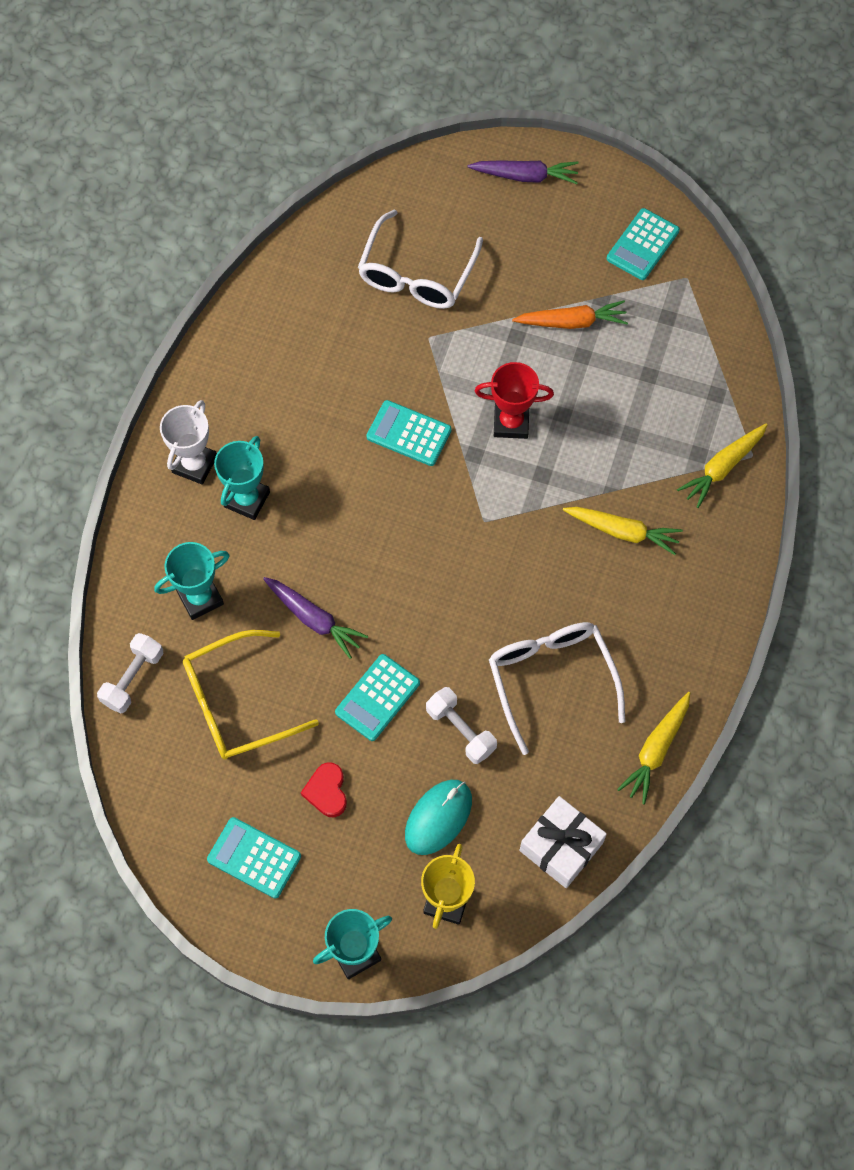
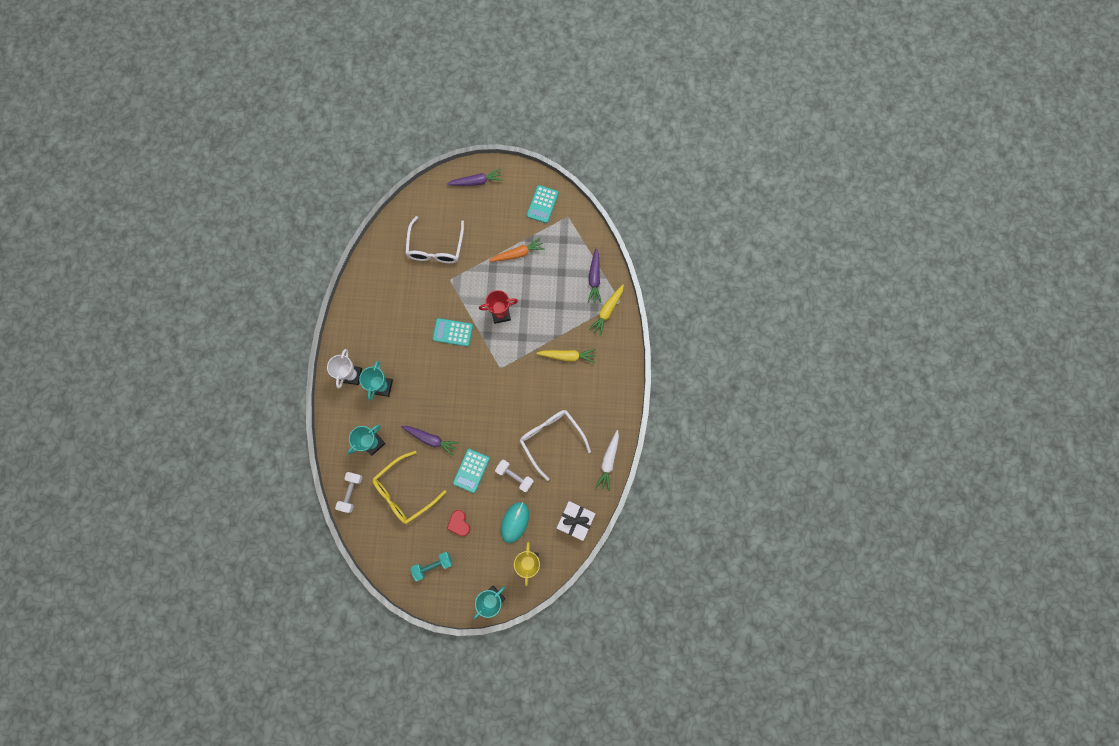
camera: 15 degrees left, 10 degrees up
turquoise calculator [207,817,301,899] -> turquoise dumbbell [410,552,453,581]
yellow carrot [617,692,690,805] -> white carrot [595,430,619,491]
none -> purple carrot [588,248,602,303]

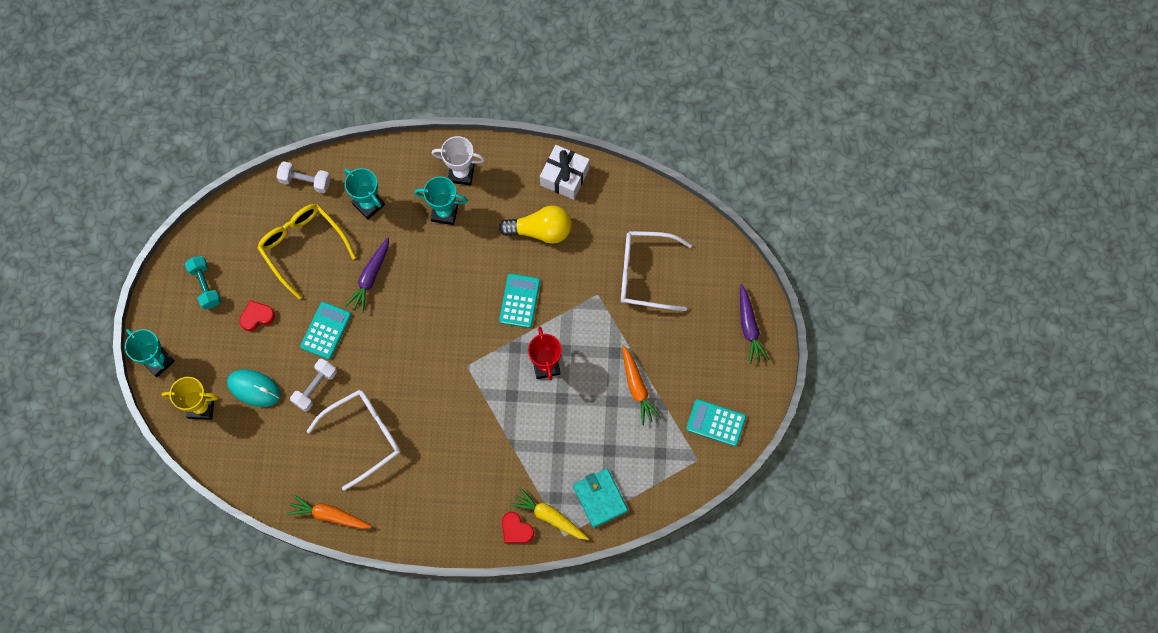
camera: 90 degrees right, 5 degrees down
turquoise calculator [453,449,490,493] -> turquoise calculator turned 90 degrees clockwise [300,302,351,360]
yellow carrot [536,349,596,363] -> none
white gift [557,501,595,541] -> white gift moved to [540,145,590,200]
purple carrot [588,248,602,303] -> turquoise wallet [573,469,628,528]
white carrot [595,430,619,491] -> orange carrot [287,494,372,529]
none -> yellow light bulb [499,206,571,244]
none -> red heart [502,512,534,543]

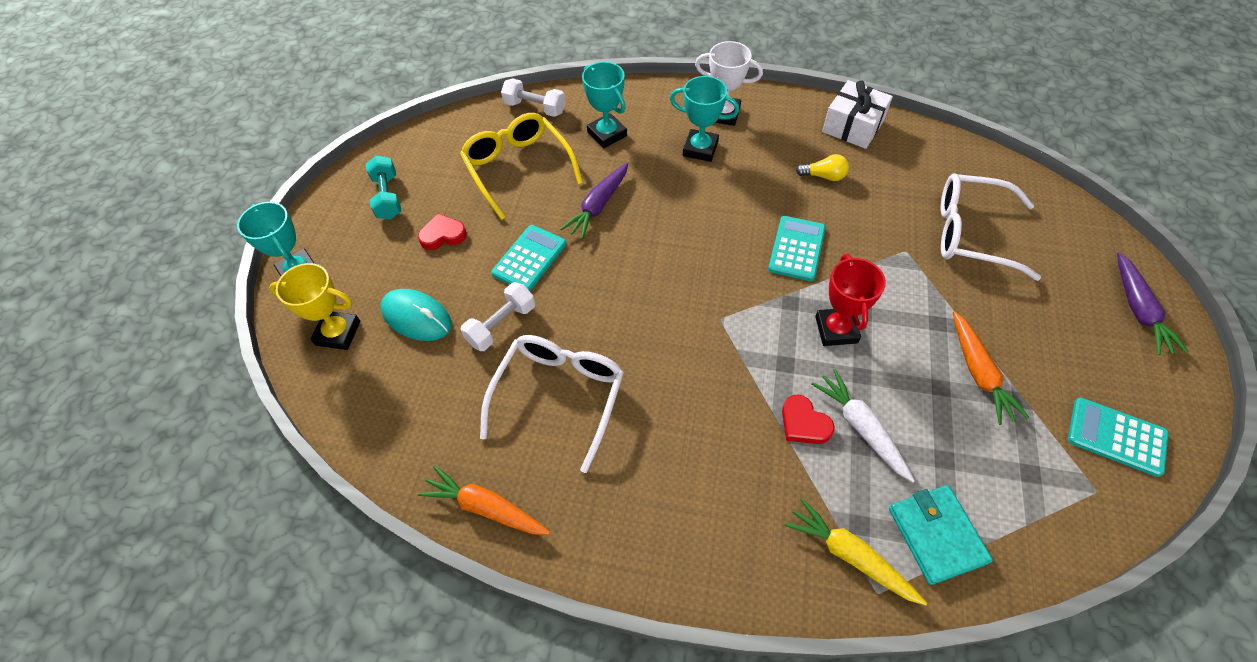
camera: 10 degrees right, 15 degrees down
white glasses [306,390,401,491] -> white glasses turned 45 degrees counterclockwise [480,335,624,473]
yellow light bulb [499,206,571,244] -> yellow light bulb [796,154,849,181], size x0.53
red heart [502,512,534,543] -> red heart moved to [782,394,835,444]
none -> white carrot [811,369,915,483]

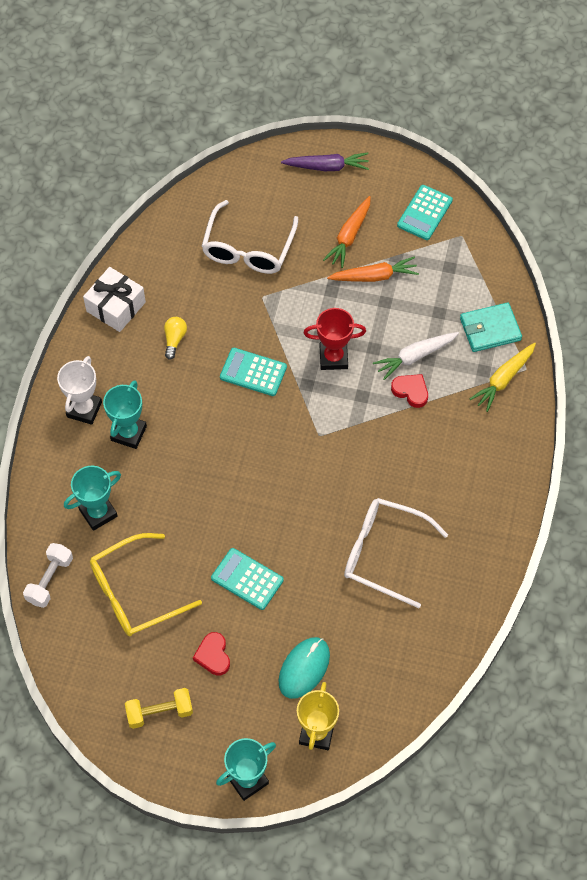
camera: 90 degrees left, 5 degrees up
turquoise dumbbell [366,155,401,220] -> yellow dumbbell [125,688,193,729]
orange carrot [418,466,550,535] -> orange carrot moved to [323,196,371,268]
white dumbbell [460,282,535,351] -> none
purple carrot [561,163,628,239] -> none
red heart [782,394,835,444] -> red heart turned 105 degrees counterclockwise [391,374,428,408]

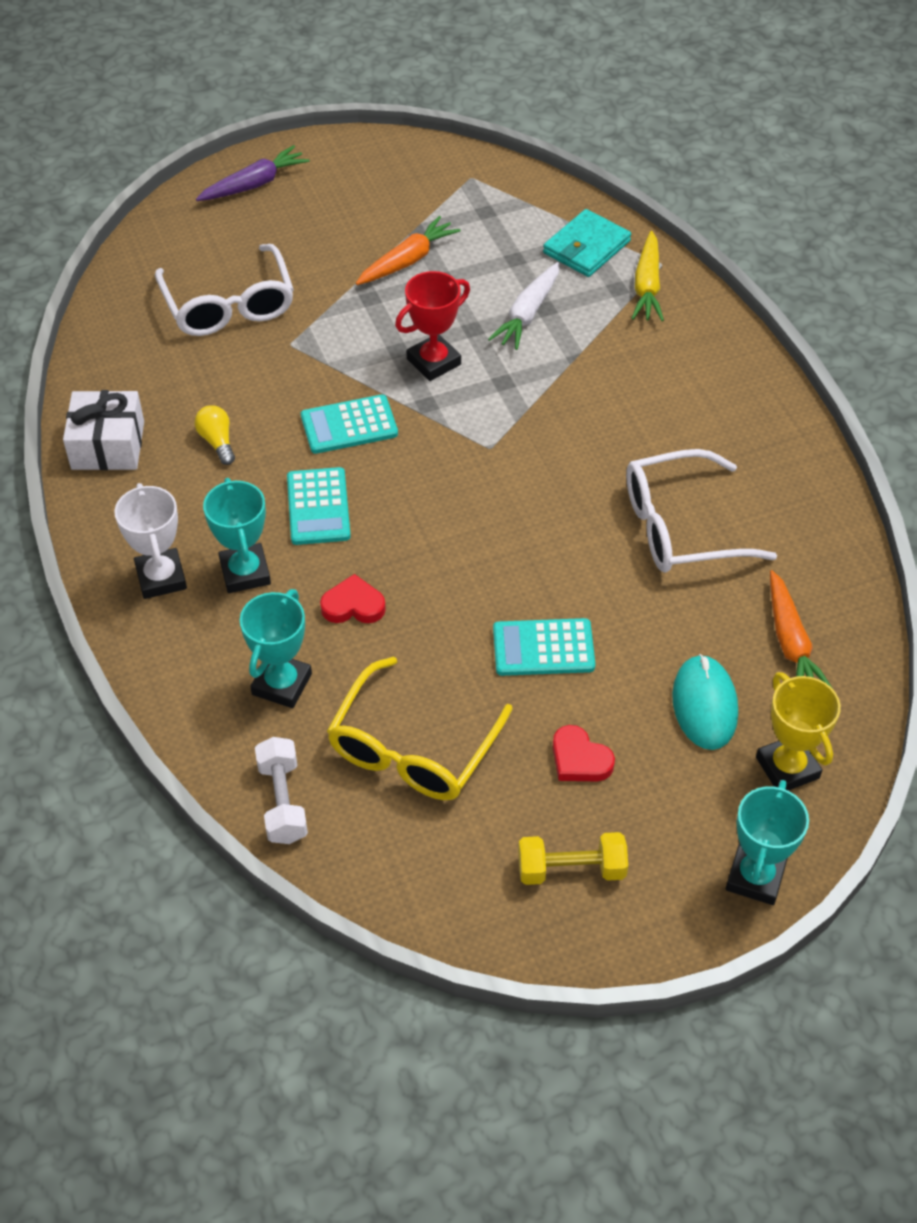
camera: 35 degrees left, 10 degrees down
yellow dumbbell [125,688,193,729] -> yellow dumbbell turned 45 degrees clockwise [518,832,628,885]
orange carrot [323,196,371,268] -> orange carrot moved to [770,570,833,689]
red heart [391,374,428,408] -> red heart moved to [320,574,386,623]
turquoise calculator [397,185,453,240] -> turquoise calculator moved to [287,467,351,545]

